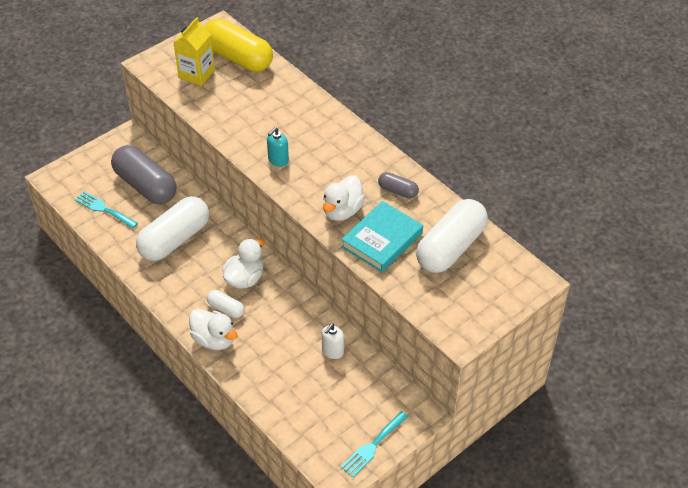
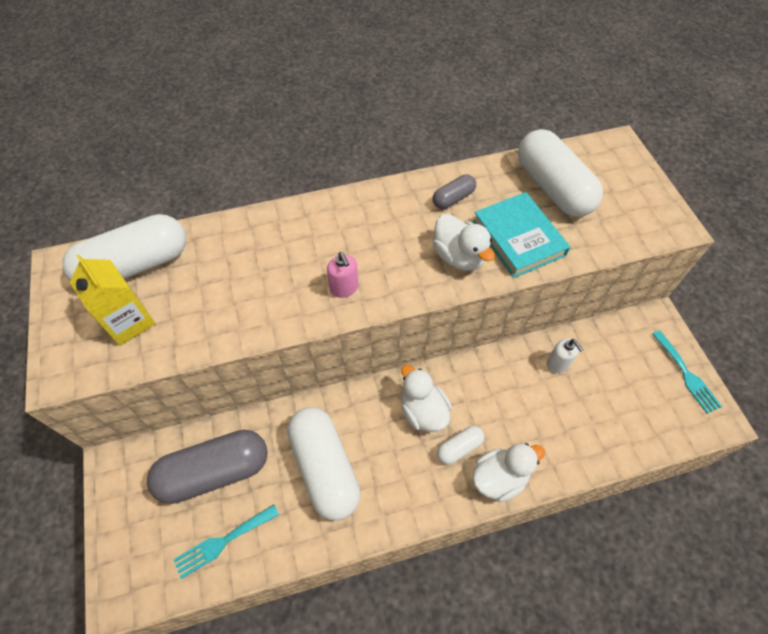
camera: 65 degrees left, 10 degrees up
yellow capsule [204,19,273,72] -> white capsule [63,214,186,281]
turquoise soap dispenser [267,127,289,167] -> pink soap dispenser [327,252,359,298]

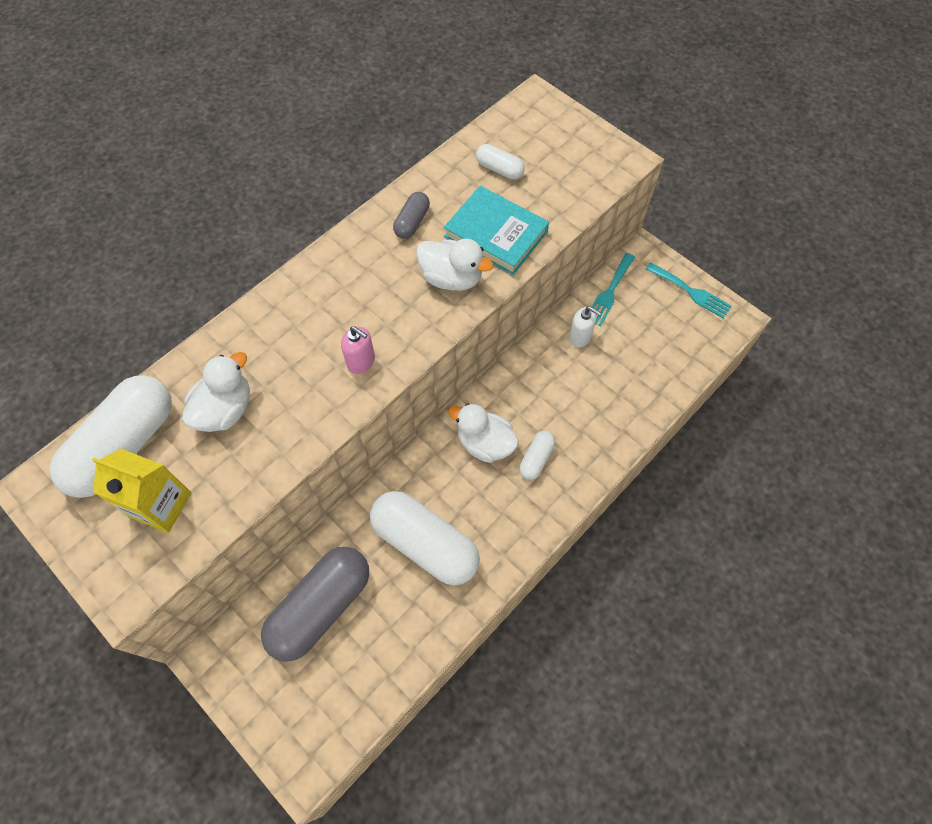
camera: 30 degrees left, 5 degrees up
turquoise fork [173,504,279,579] -> turquoise fork moved to [592,253,635,327]
white duck [472,443,545,502] -> white duck moved to [182,352,250,432]
white capsule [518,129,603,217] -> white capsule [476,144,525,180], size x0.47

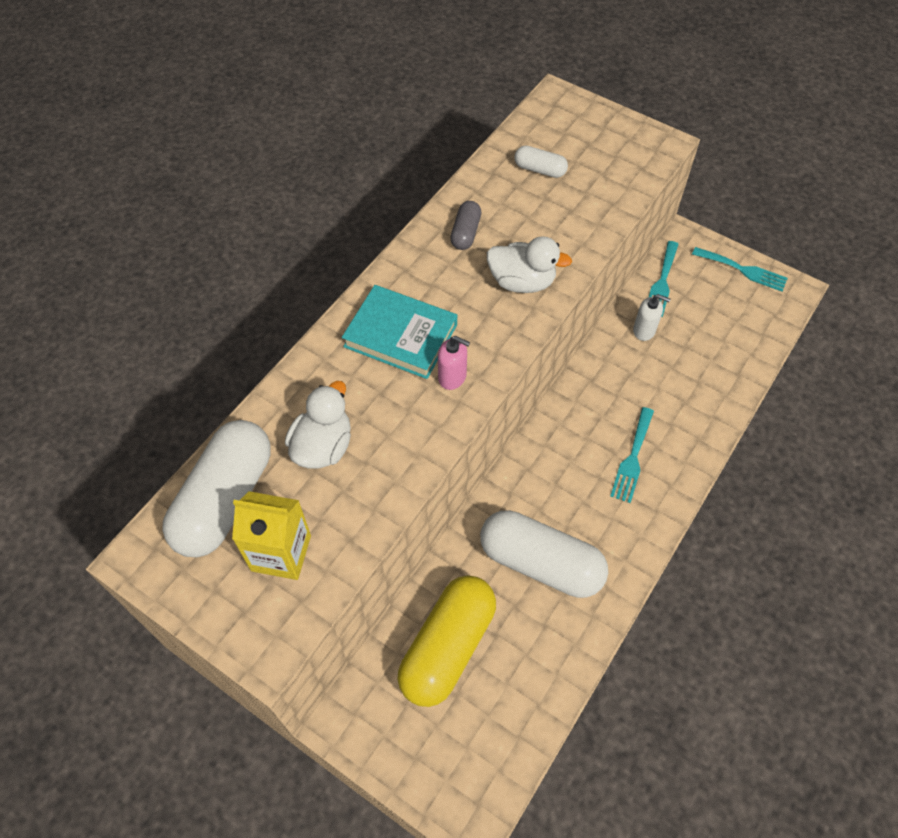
camera: 10 degrees left, 5 degrees down
grey capsule [261,547,369,662] -> yellow capsule [397,575,496,707]
turquoise book [444,186,549,275] -> turquoise book moved to [342,285,457,379]
white duck [448,403,519,463] -> none
white capsule [519,431,555,480] -> turquoise fork [610,407,654,503]

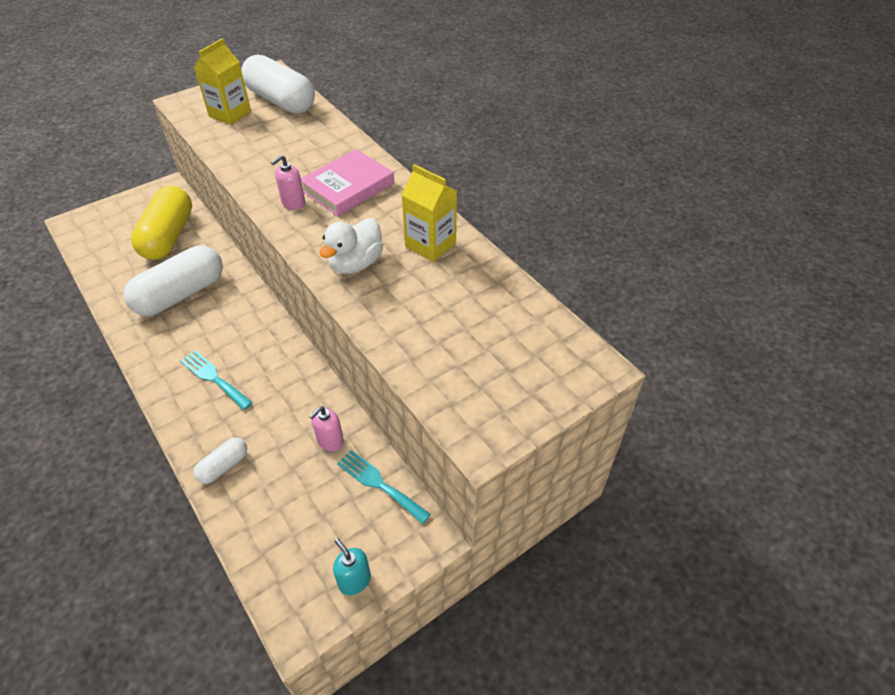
camera: 110 degrees right, 10 degrees down
white duck [285,381,351,469] -> none
turquoise book [342,285,457,379] -> pink book [301,149,394,216]
yellow capsule [397,575,496,707] -> yellow capsule turned 45 degrees clockwise [131,186,192,260]
grey capsule [450,201,481,250] -> yellow carton [401,164,457,262]
white capsule [514,145,568,178] -> white capsule moved to [193,438,247,484]
white soap dispenser [633,294,671,341] -> pink soap dispenser [309,406,344,452]
turquoise fork [692,247,788,292] -> turquoise soap dispenser [333,538,371,595]

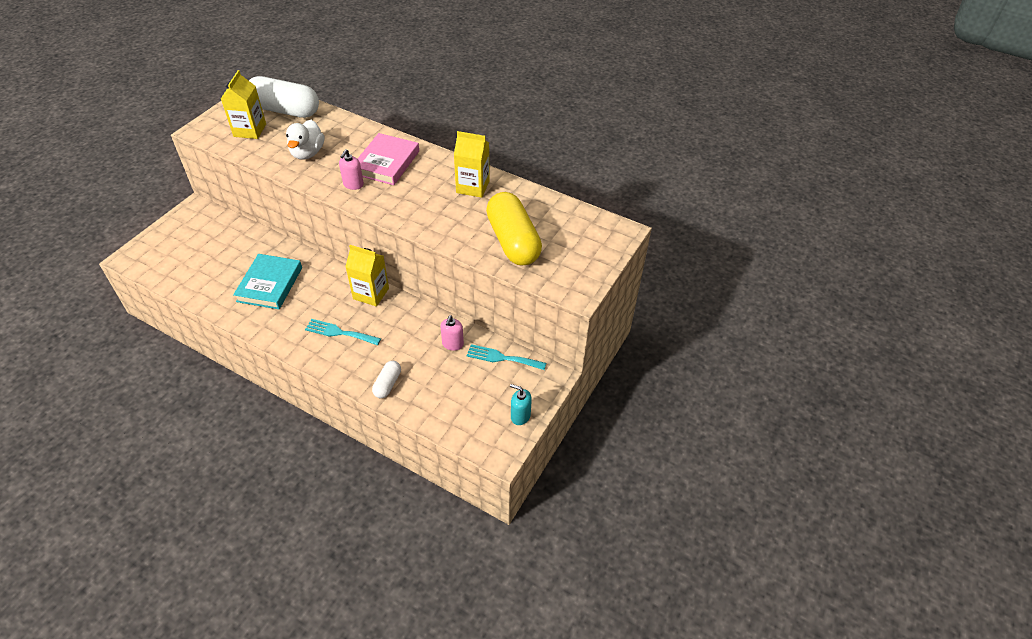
camera: 25 degrees left, 0 degrees up
white capsule [123,246,223,316] -> turquoise book [233,254,302,309]
yellow capsule [131,186,192,260] -> yellow capsule moved to [486,192,542,265]
white duck [320,218,383,274] -> white duck moved to [286,120,324,159]
none -> yellow carton [345,245,389,306]

